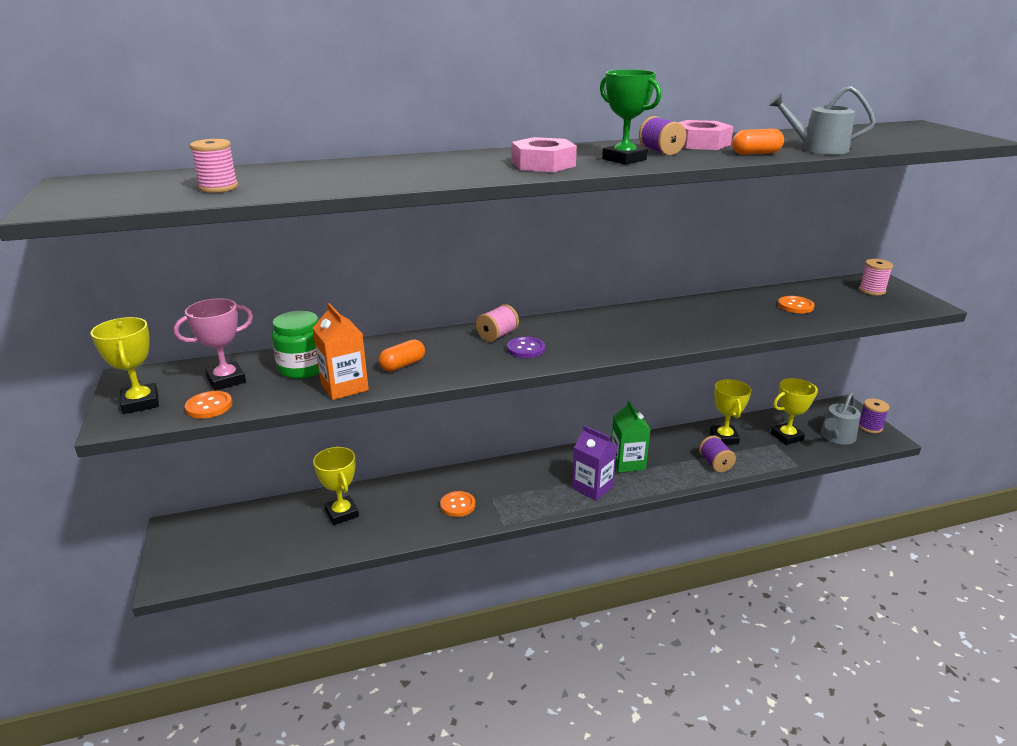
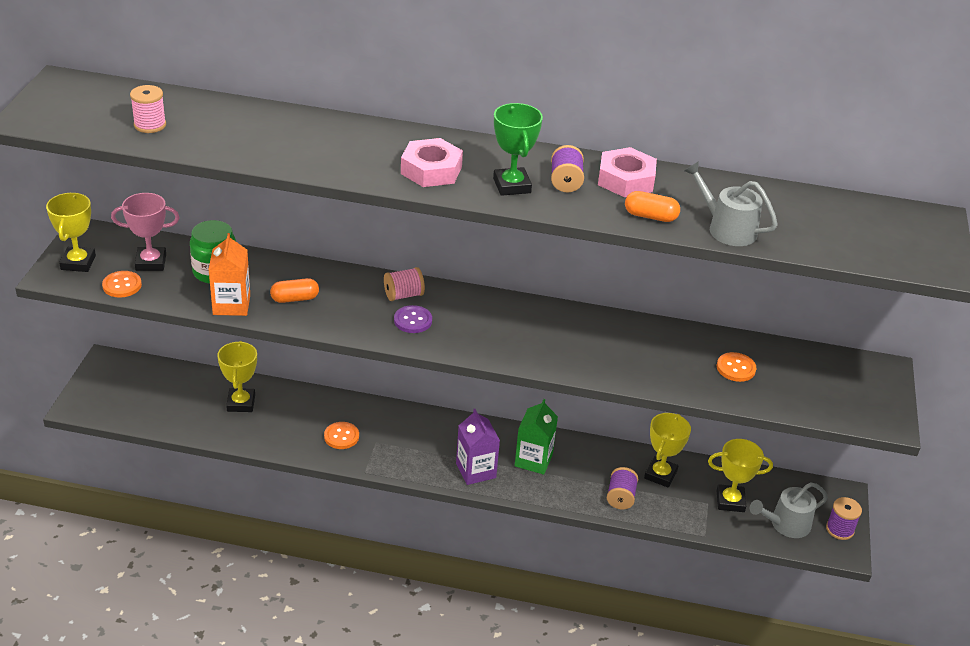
camera: 25 degrees right, 10 degrees up
pink spool [859,259,893,295] -> none

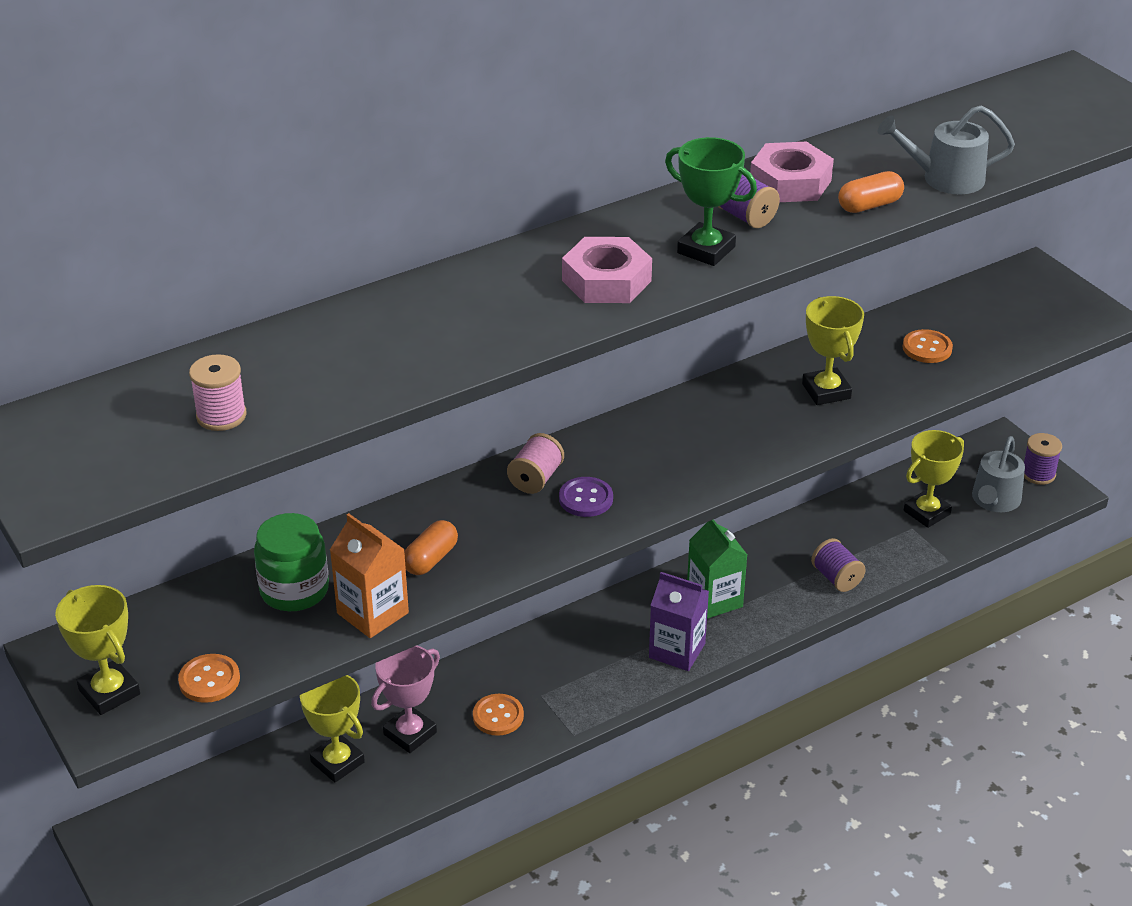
camera: 40 degrees left, 0 degrees up
pink trophy [111,193,180,271] -> pink trophy moved to [371,645,440,753]
yellow trophy [644,413,691,488] -> yellow trophy moved to [802,296,864,405]

